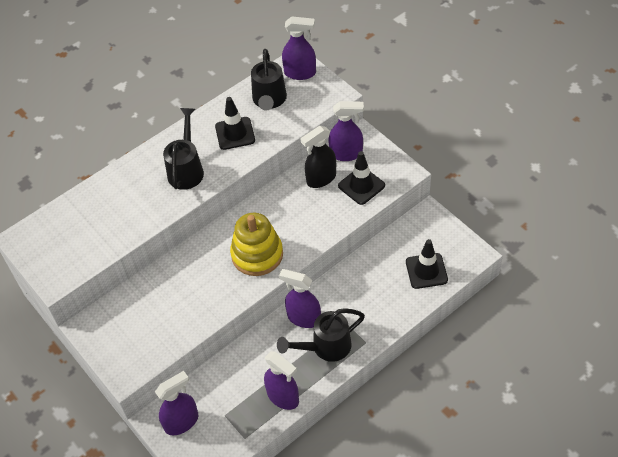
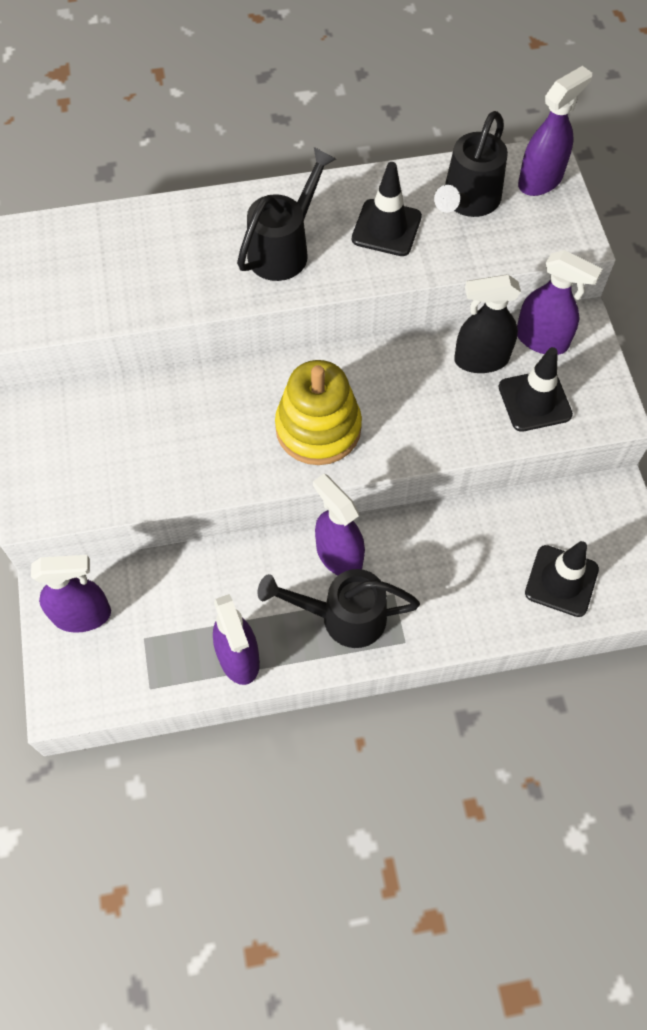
camera: 25 degrees right, 10 degrees up
purple spray bottle [282,16,316,80] -> purple spray bottle turned 75 degrees counterclockwise [518,66,592,196]

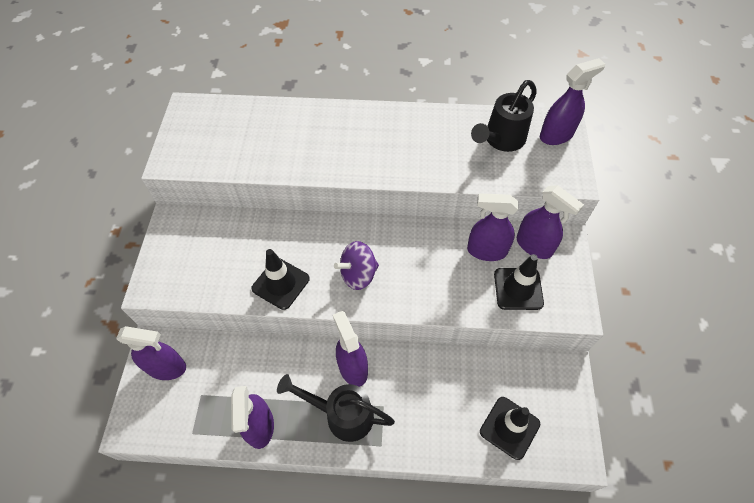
camera: 15 degrees right, 5 degrees down
black watering can [237,147,336,281] -> none
yellow stacking toy [275,360,362,465] -> purple spinning top [334,241,379,290]
black traffic cone [352,162,422,256] -> black traffic cone moved to [251,249,310,310]
black spray bottle [454,275,521,373] -> purple spray bottle [467,193,518,261]

